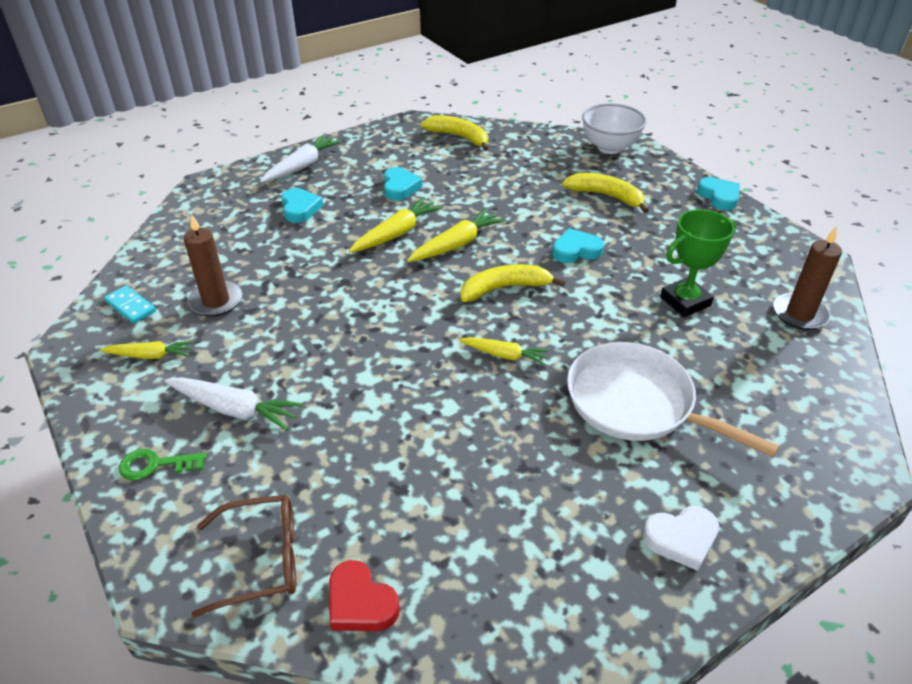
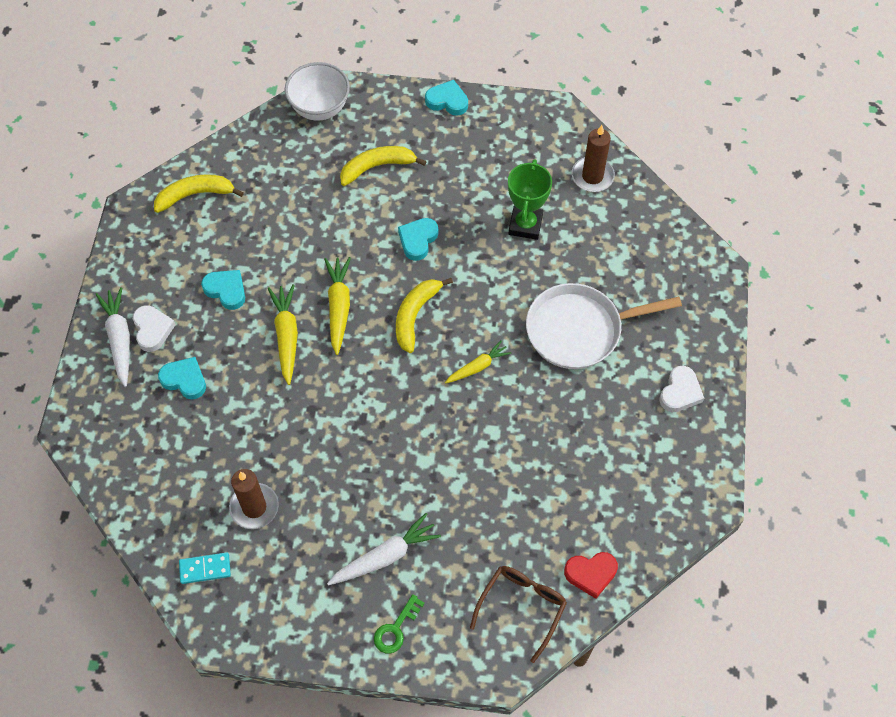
camera: 50 degrees left, 20 degrees up
yellow carrot [100,341,194,359] -> none
none -> white heart [133,305,176,352]

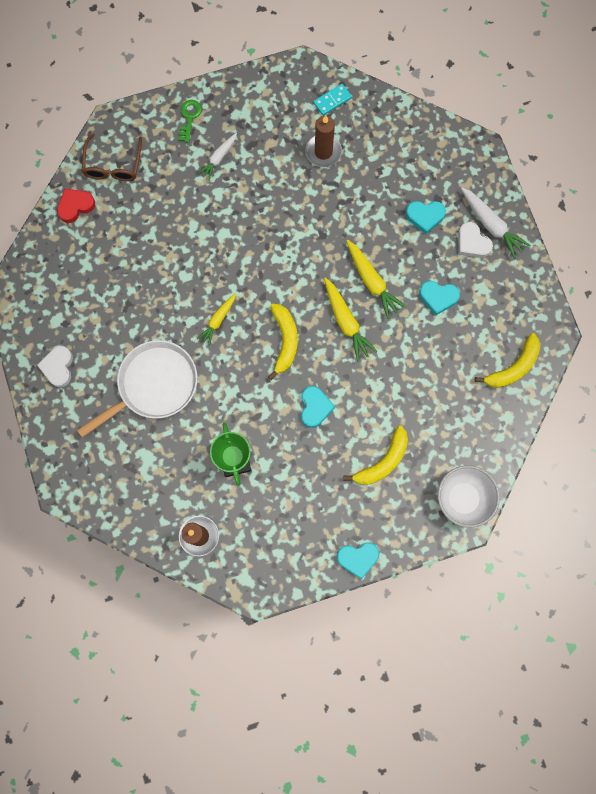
camera: 155 degrees right, 15 degrees up
white carrot [327,513,441,585] -> white carrot [198,133,237,181], size x0.65

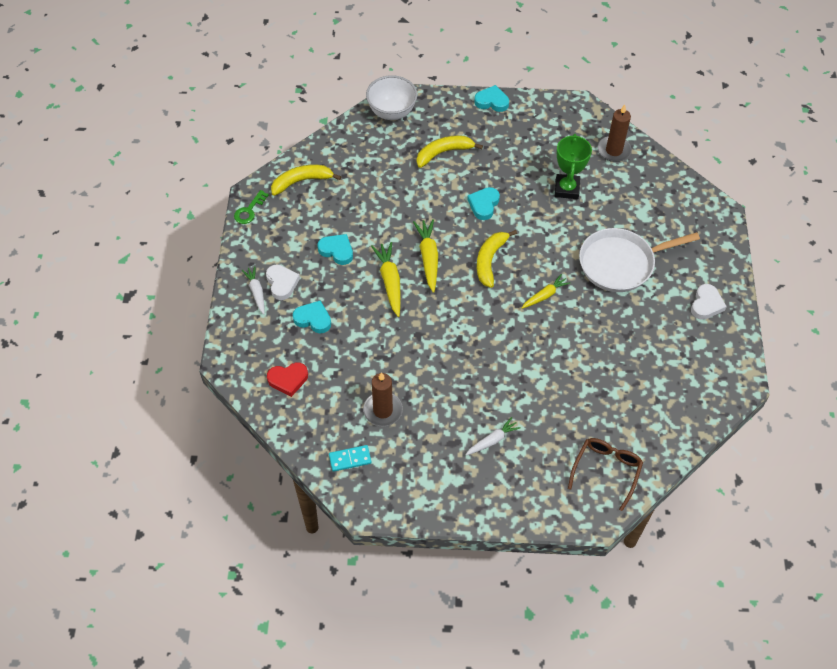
camera: 160 degrees left, 20 degrees down
red heart [57,189,95,223] -> red heart moved to [267,362,308,397]
green key [178,100,202,142] -> green key moved to [234,190,269,224]
white carrot [461,187,530,259] -> white carrot [242,266,265,314], size x0.65

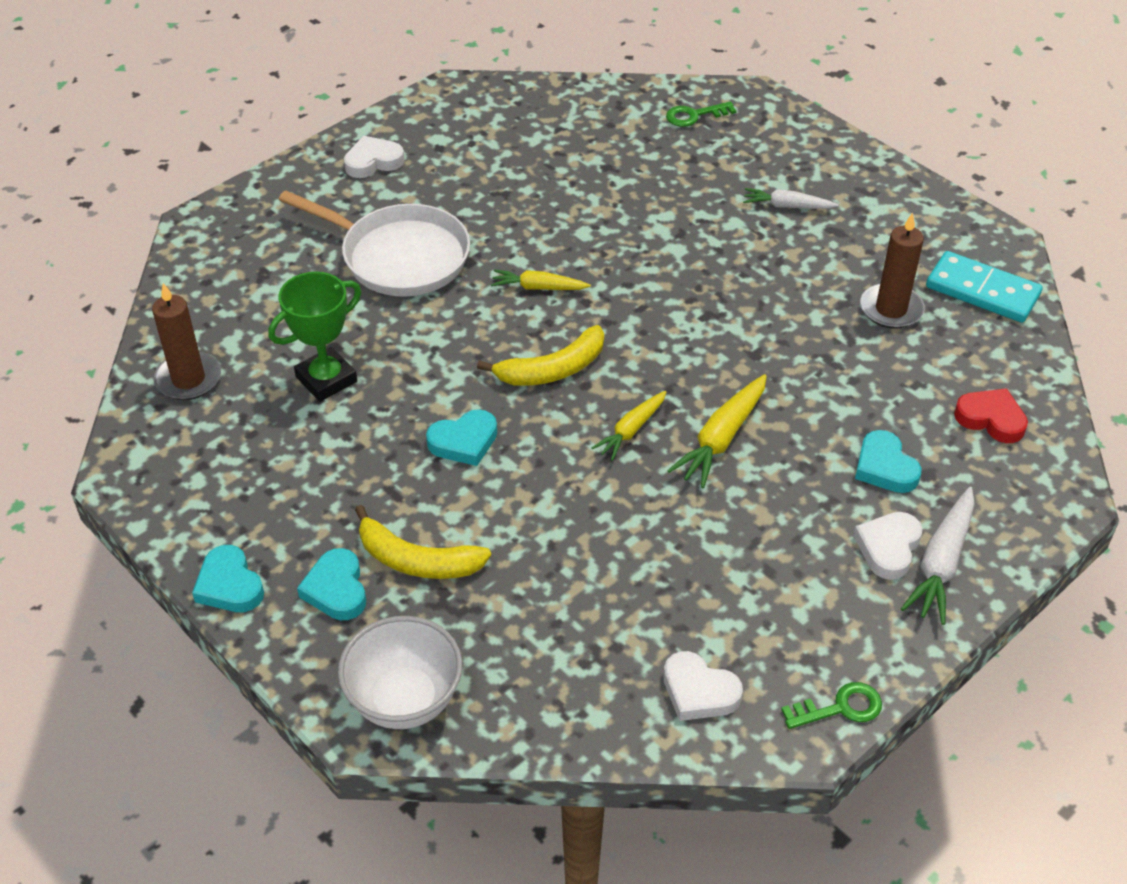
camera: 135 degrees left, 10 degrees down
white carrot [242,266,265,314] -> white carrot [901,487,975,625], size x1.53
yellow banana [271,165,341,196] -> white heart [663,651,743,721]
turquoise heart [318,234,353,265] -> turquoise heart moved to [297,548,366,620]
turquoise domino [329,445,372,472] -> turquoise domino [926,251,1042,323], size x1.67
yellow carrot [413,219,438,292] -> yellow carrot [591,391,667,461], size x0.65
brown glasses [568,438,643,511] -> green key [666,101,736,127]

